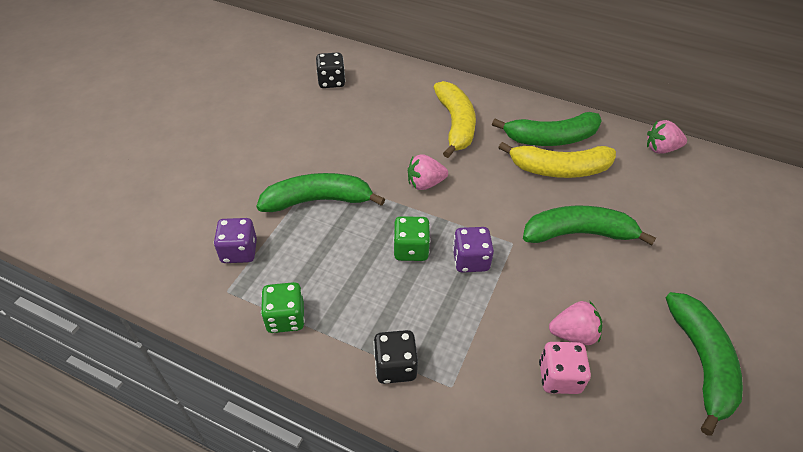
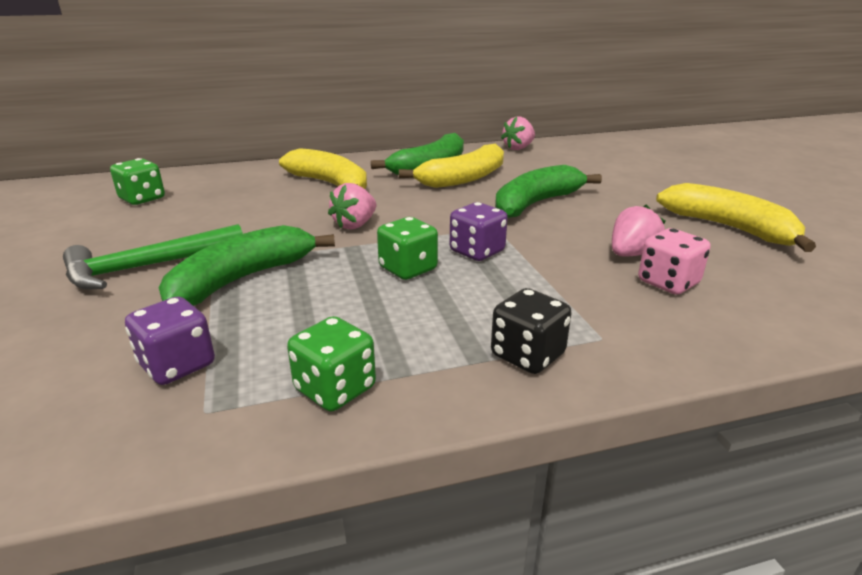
camera: 40 degrees left, 20 degrees down
black dice [316,53,345,88] -> green dice [110,158,165,205]
green banana [666,292,743,435] -> yellow banana [656,183,816,252]
none -> green hammer [63,224,243,289]

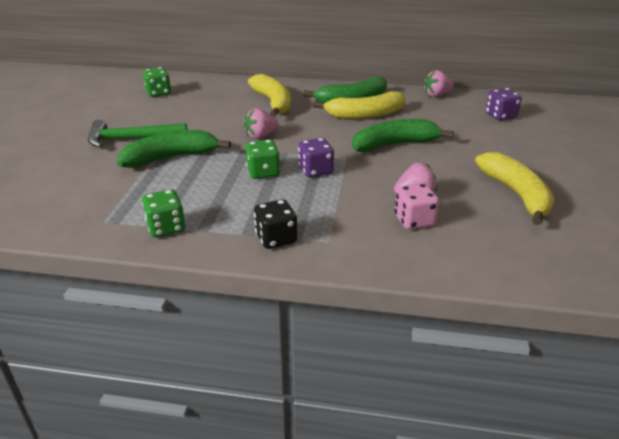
camera: 25 degrees right, 5 degrees up
purple dice [125,296,215,385] -> purple dice moved to [485,88,522,121]

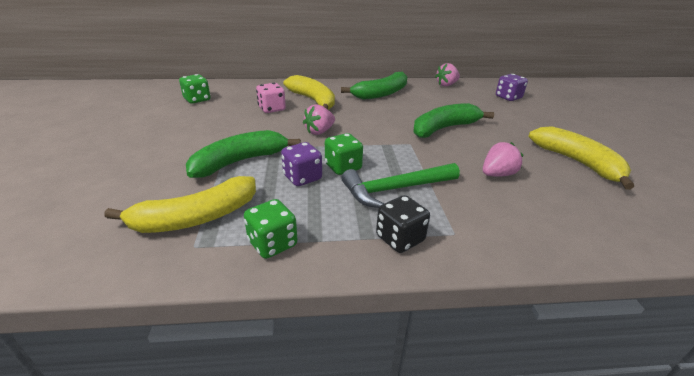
camera: 15 degrees left, 0 degrees up
green hammer [88,120,187,148] -> green hammer moved to [342,163,460,208]
purple dice [298,138,334,178] -> purple dice moved to [281,142,322,186]
yellow banana [314,91,406,119] -> yellow banana moved to [104,176,256,233]
pink dice [394,183,439,229] -> pink dice moved to [256,83,286,113]

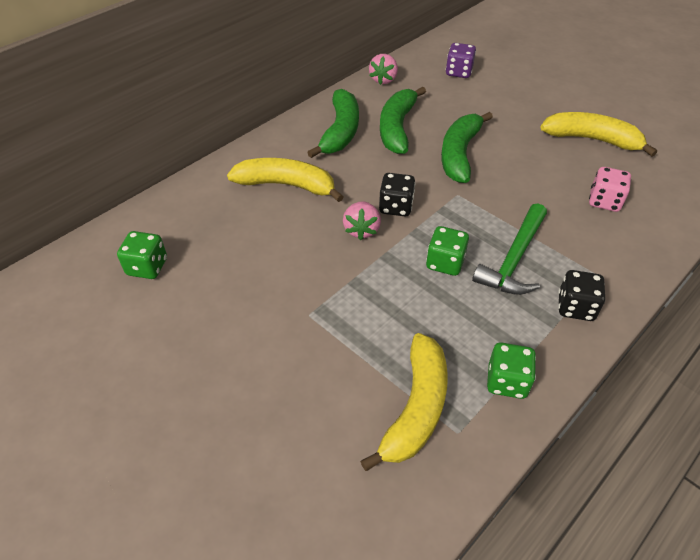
camera: 40 degrees left, 15 degrees up
green banana [186,130,301,178] -> green banana moved to [380,87,426,154]
pink dice [256,83,286,113] -> pink dice moved to [589,167,631,212]
purple dice [281,142,322,186] -> none
pink strawberry [483,142,523,177] -> none
none -> black dice [379,173,415,216]

